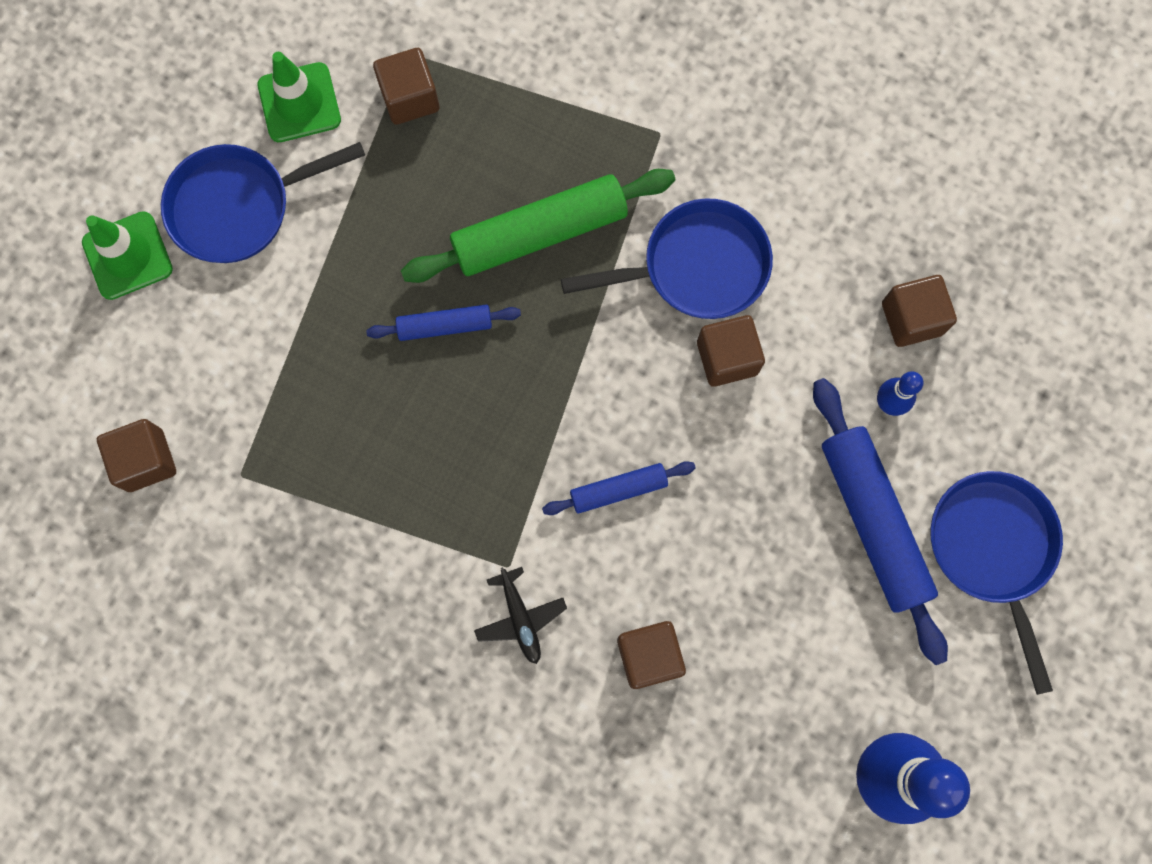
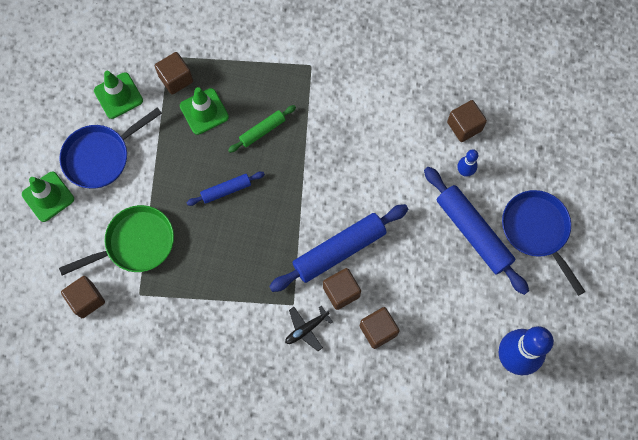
camera: 15 degrees left, 5 degrees down
green rolling pin [401,169,675,283] -> green rolling pin [228,105,296,153], size x0.53
black plane [474,567,567,664] -> black plane turned 90 degrees clockwise [285,306,333,351]
blue rolling pin [542,461,696,515] -> blue rolling pin [269,204,408,292], size x1.89
blue pan [561,198,773,319] -> none
brown cube [697,315,765,387] -> brown cube moved to [323,268,361,310]
none -> green pan [59,205,174,275]
none -> green traffic cone [180,87,229,135]

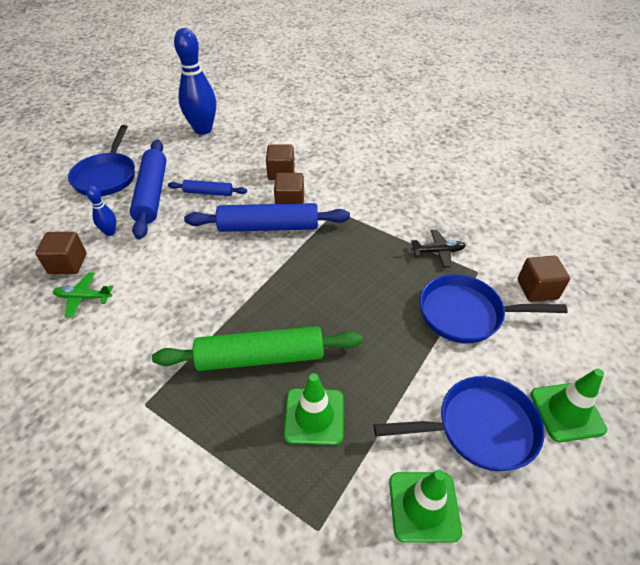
camera: 150 degrees left, 25 degrees down
green pan [59,205,174,275] -> blue pan [420,274,567,343]
brown cube [155,52,193,95] -> none
blue rolling pin [186,172,265,206] -> blue rolling pin moved to [168,180,247,196]
green rolling pin [228,105,296,153] -> green rolling pin [152,326,363,371], size x1.89
black plane [285,306,333,351] -> black plane moved to [411,230,466,268]
none -> green plane [53,272,113,317]

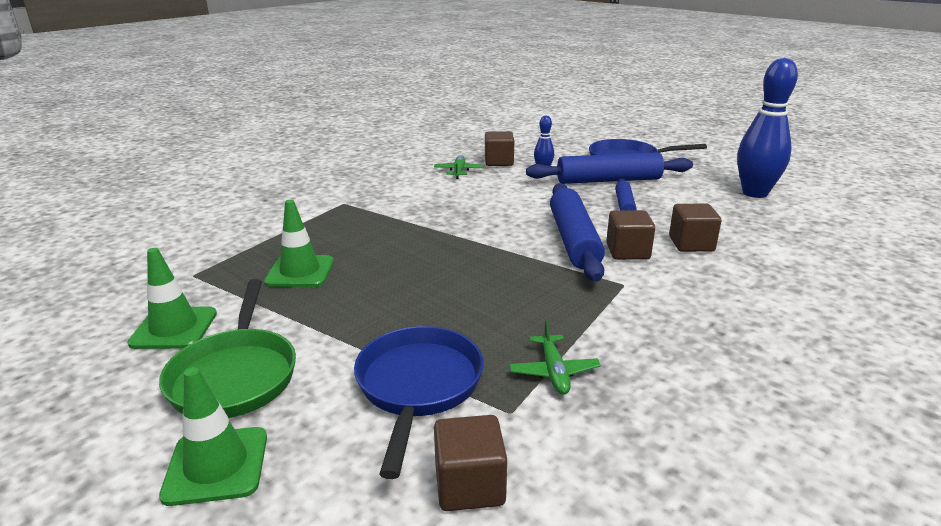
camera: 90 degrees right, 20 degrees down
green rolling pin [152,326,363,371] -> none
blue pan [374,376,545,471] -> green pan [159,279,296,418]
black plane [411,230,466,268] -> green plane [509,319,601,395]

